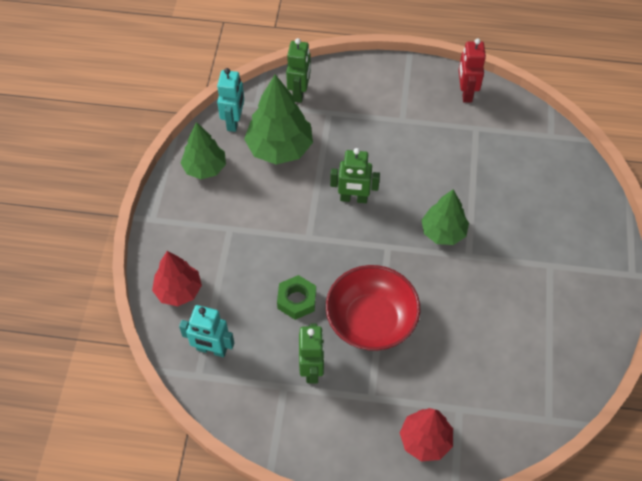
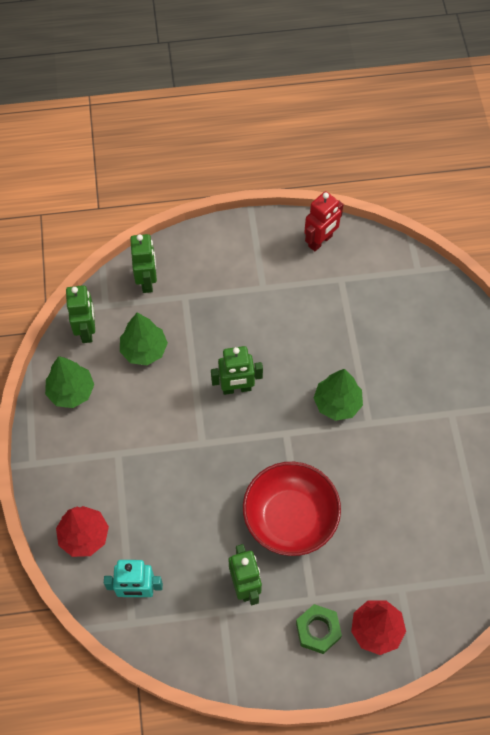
camera: 15 degrees left, 5 degrees up
turquoise robot [217,68,244,132] -> green robot [66,285,95,343]
green tree [244,75,313,165] -> green tree [120,313,168,365], size x0.66
green nut [277,275,316,320] -> green nut moved to [296,604,342,654]
red robot [459,38,486,102] -> red robot turned 120 degrees counterclockwise [304,191,344,251]

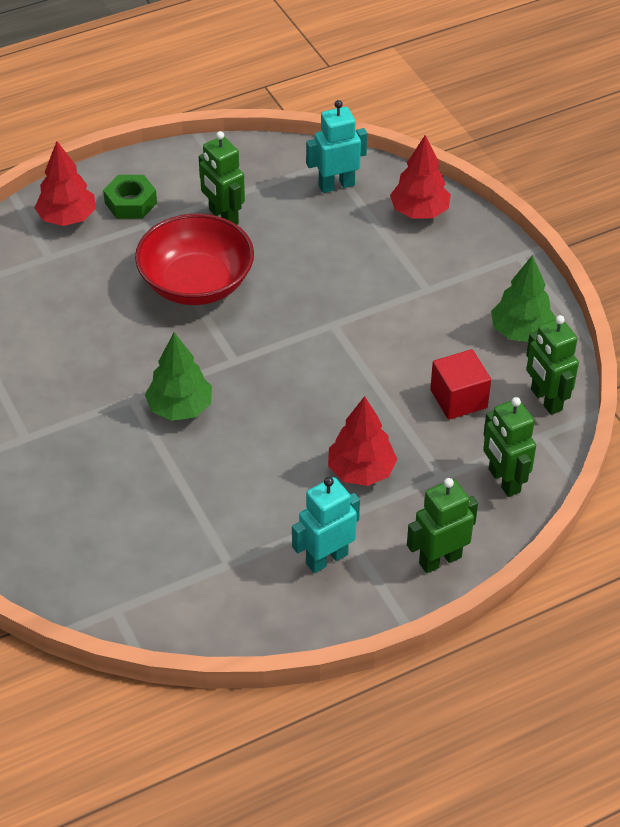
camera: 160 degrees right, 15 degrees down
green tree [120,313,168,365] -> red cube [430,349,491,420]
green robot [211,346,263,395] -> green robot moved to [407,478,478,573]
red robot [304,191,344,251] -> none
none -> turquoise robot [292,477,360,573]
none -> red tree [328,396,397,486]

